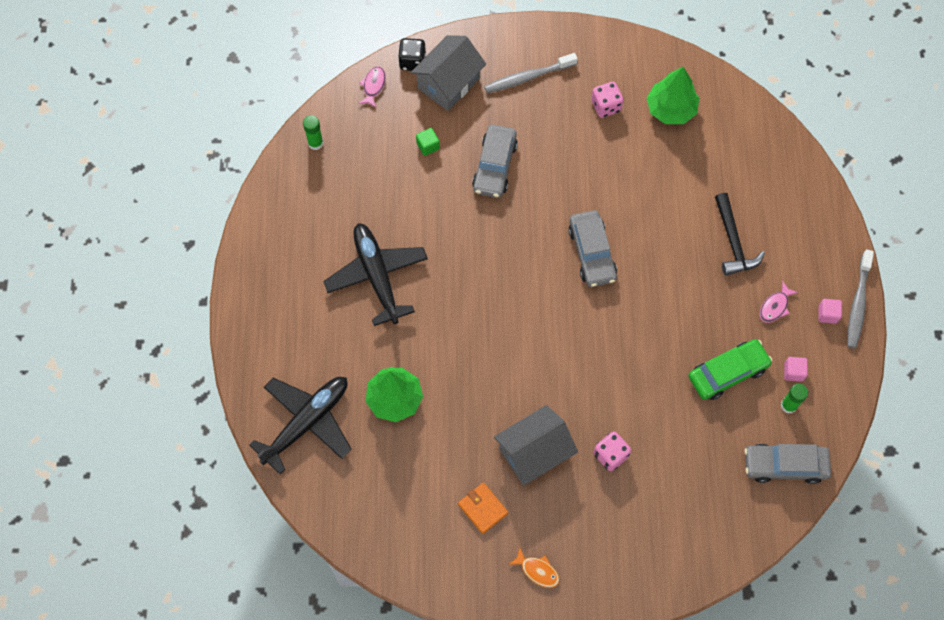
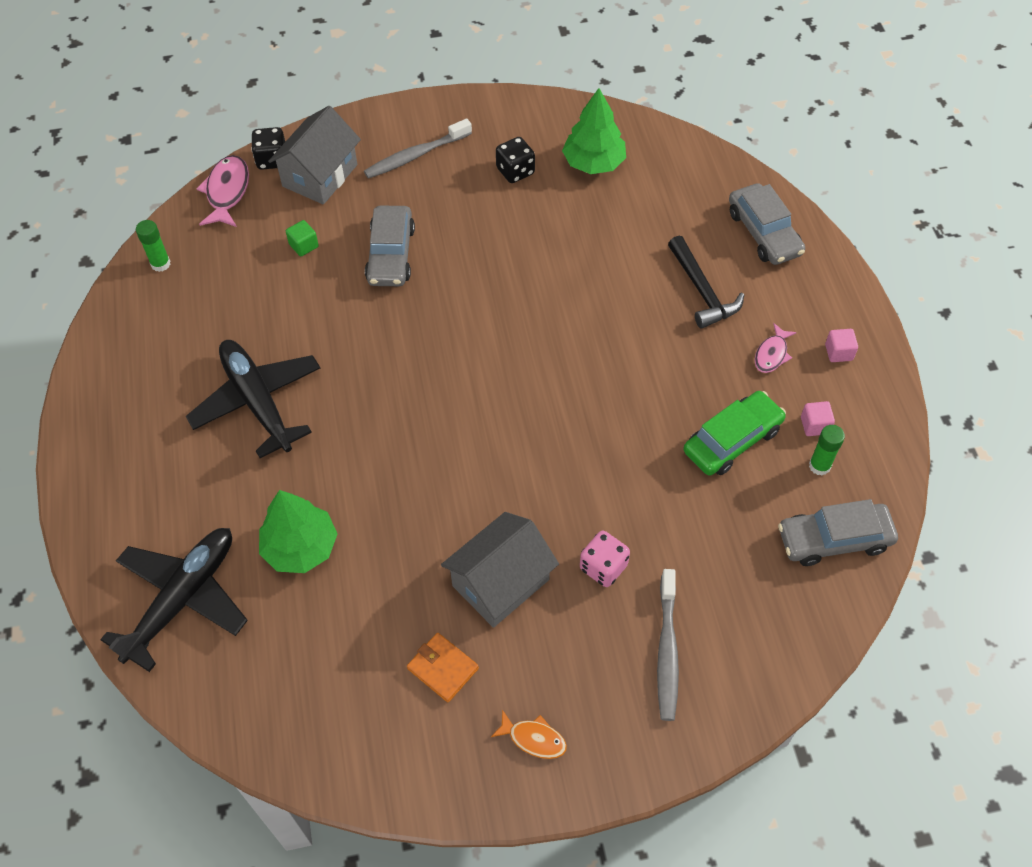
camera: 10 degrees left, 10 degrees down
pink fish [359,67,386,107] -> pink fish [197,155,249,227], size x1.61
grey car [568,210,617,287] -> grey car moved to [729,183,805,265]
pink dice [591,82,624,118] -> black dice [496,137,535,183]
grey toothbrush [847,250,874,348] -> grey toothbrush moved to [657,569,679,721]

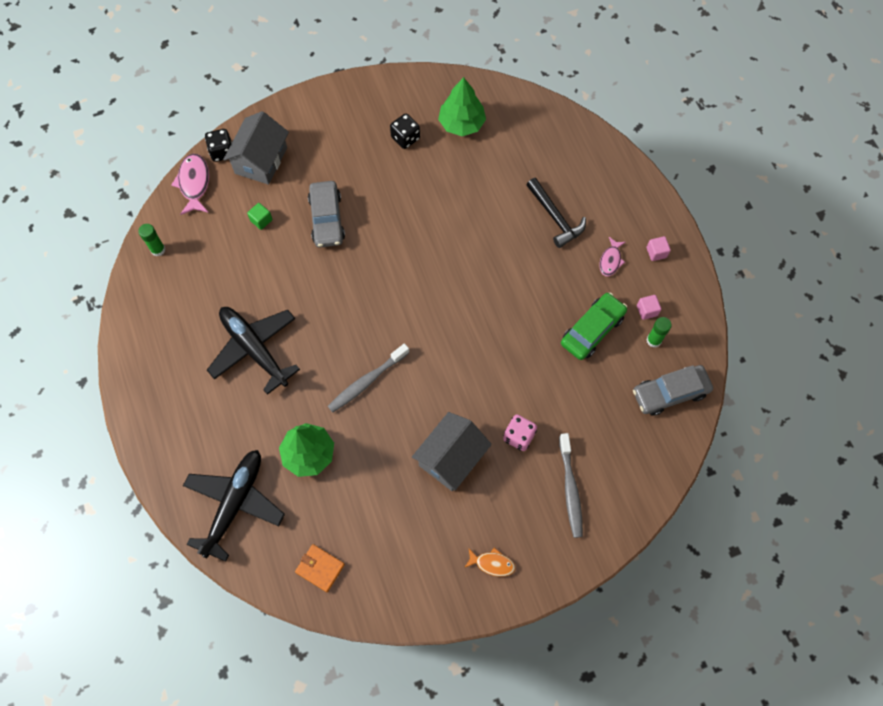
camera: 10 degrees left, 10 degrees up
grey toothbrush [364,119,472,179] -> grey toothbrush moved to [328,344,409,412]
orange wallet [407,633,479,702] -> orange wallet moved to [295,544,345,592]
grey car [729,183,805,265] -> none

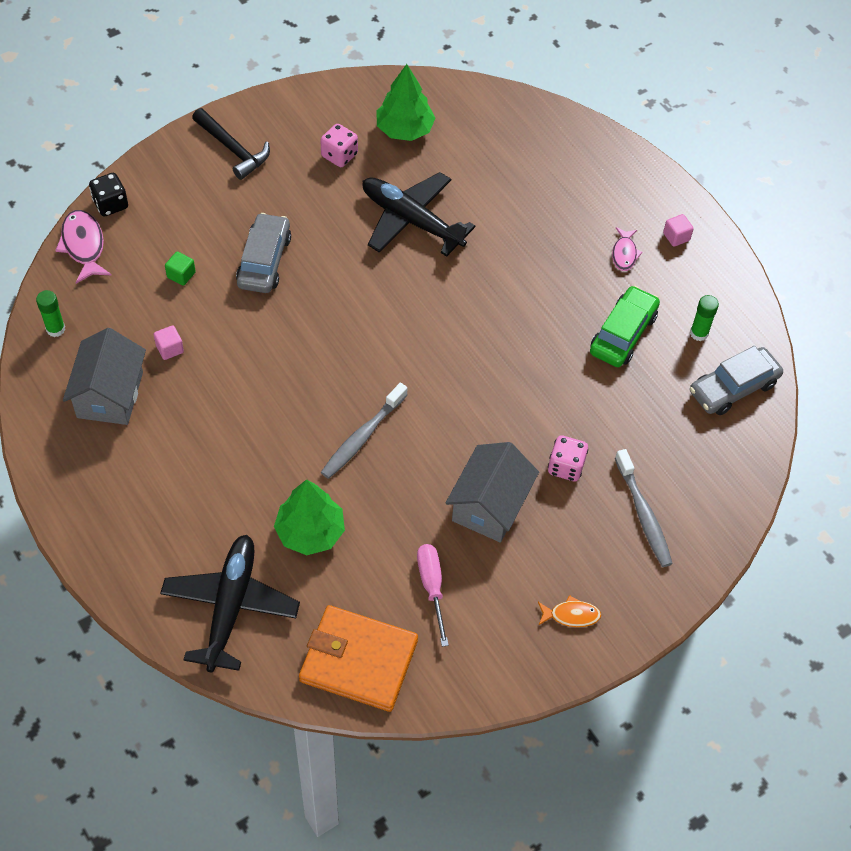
camera: 15 degrees left, 10 degrees down
black plane [207,307,300,395] -> black plane moved to [362,172,475,257]
grey house [223,111,289,185] -> grey house moved to [63,328,146,425]
orange wallet [295,544,345,592] -> orange wallet [299,605,418,712], size x1.97
grey car [308,181,345,248] -> grey car turned 150 degrees counterclockwise [236,213,291,293]
black dice [390,114,420,149] -> pink dice [320,124,358,167]
black hammer [526,178,586,248] -> black hammer moved to [192,108,270,180]
pink cube [637,295,661,320] -> pink cube moved to [154,325,184,360]
none -> pink screwdriver [417,544,449,647]

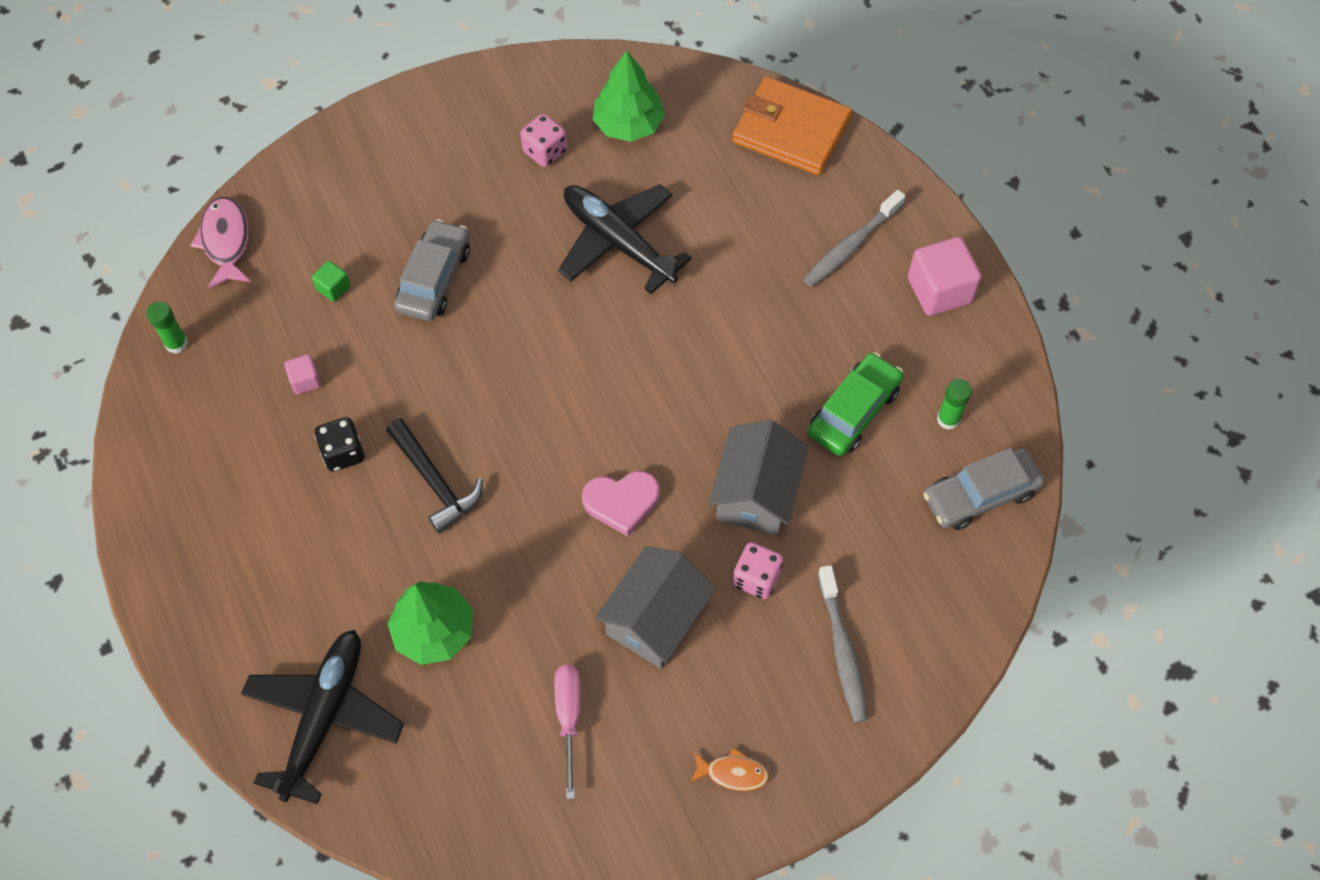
camera: 10 degrees right, 5 degrees up
grey house [63,328,146,425] -> grey house moved to [709,420,808,536]
black dice [89,173,128,216] -> black dice moved to [314,417,365,472]
black hammer [192,108,270,180] -> black hammer moved to [386,419,483,534]
orange wallet [299,605,418,712] -> orange wallet moved to [732,77,852,175]
grey toothbrush [321,383,408,479] -> grey toothbrush moved to [803,190,906,287]
pink fish [612,227,643,271] -> none
pink cube [663,214,694,247] -> pink cube [908,237,981,316], size x2.00
none -> pink heart [582,471,659,536]

